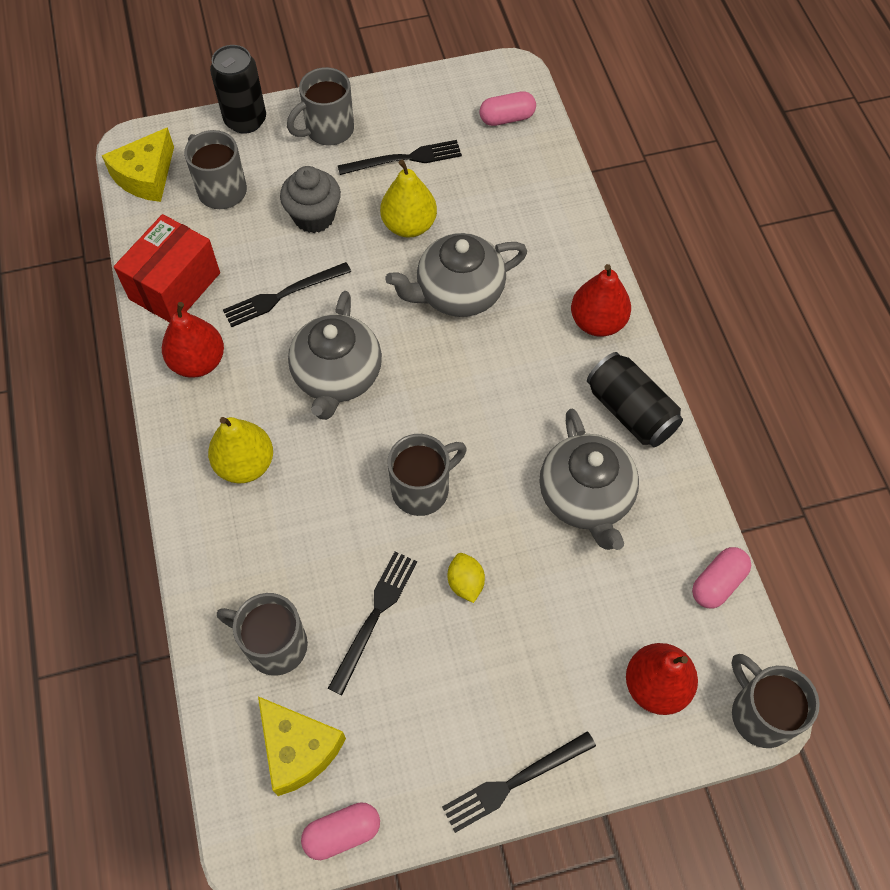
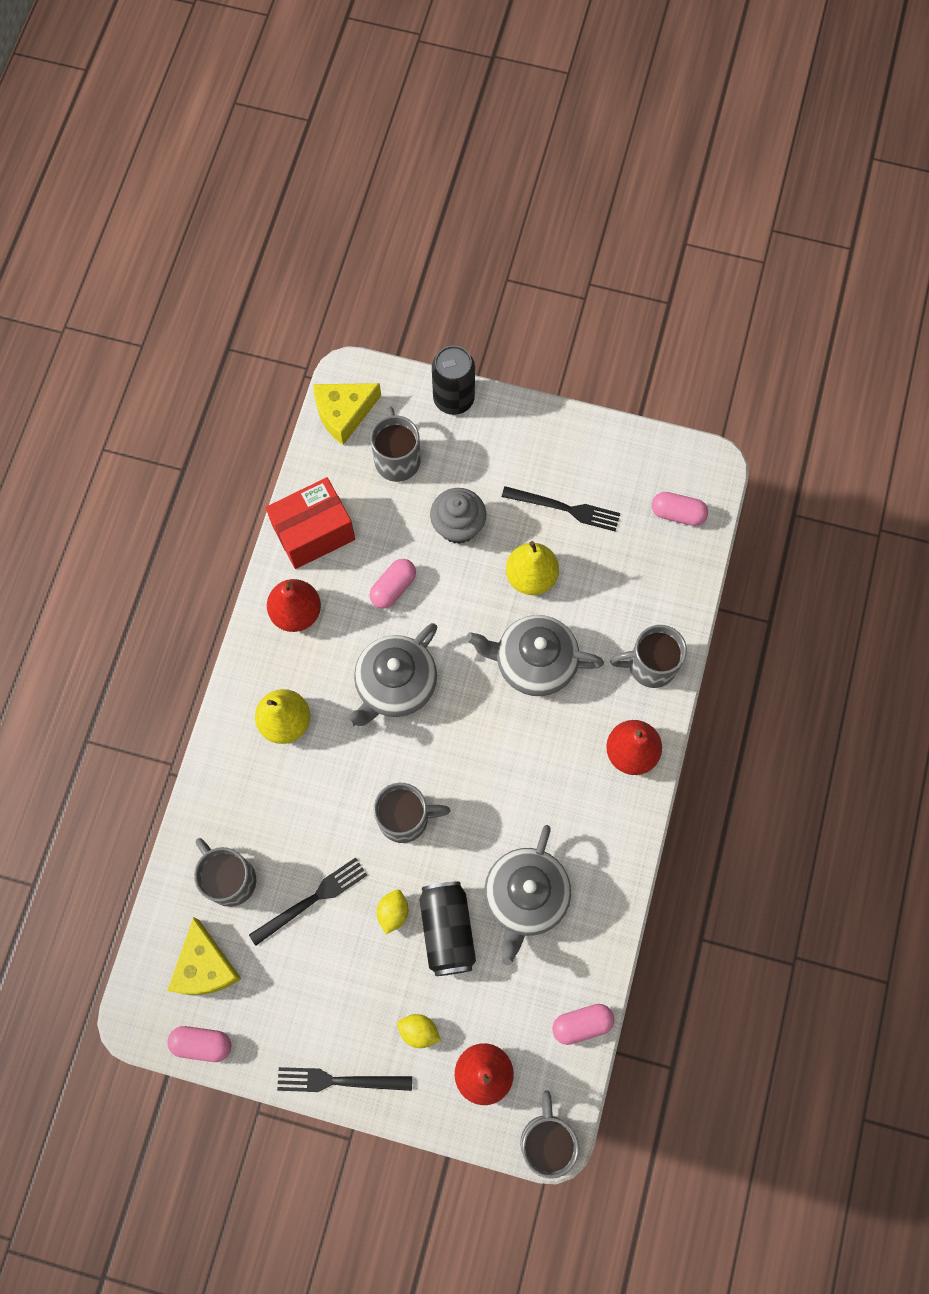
camera: 30 degrees right, 10 degrees up
black fork [223,262,351,327] -> pink capsule [369,559,416,609]
grey mug [287,67,354,146] -> grey mug moved to [610,625,687,688]
black can [587,352,683,447] -> black can moved to [419,882,476,976]
none -> yellow lemon [397,1014,441,1048]

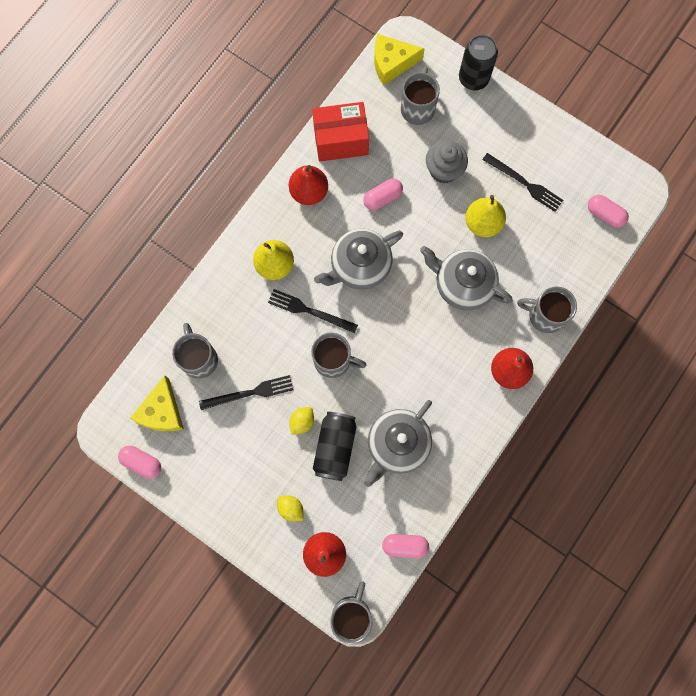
camera: 20 degrees right, 5 degrees up
black fork [277,1067,412,1092] -> black fork moved to [268,289,358,333]

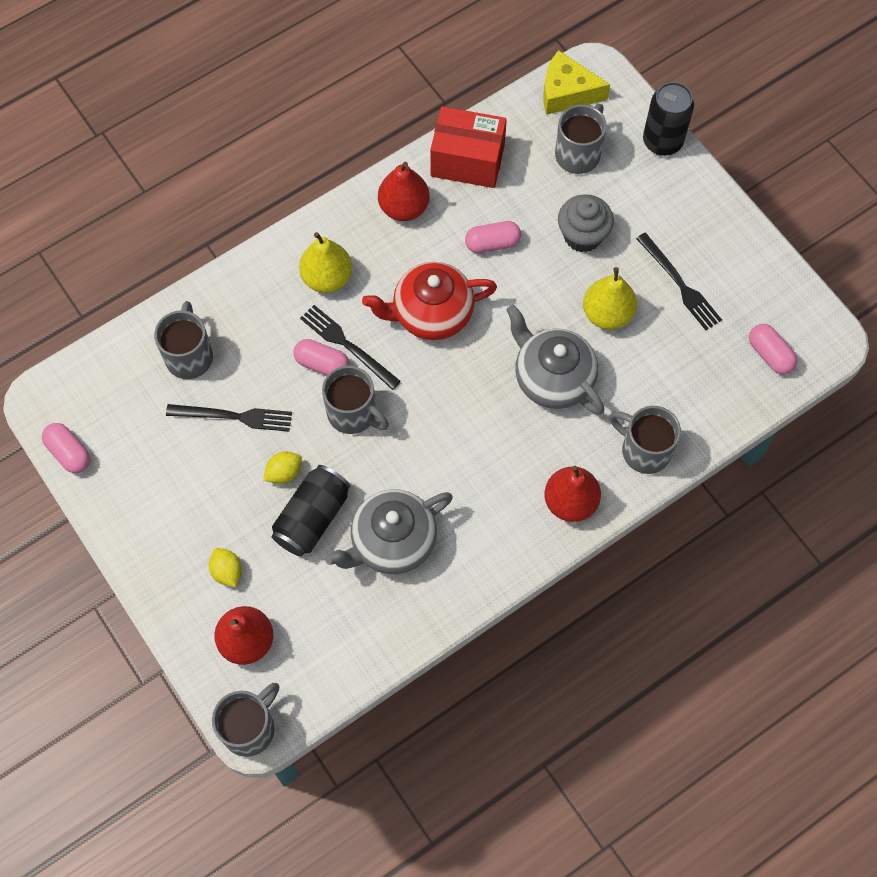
camera: 20 degrees right, 10 degrees down
yellow cheese [130,375,184,431] -> none
grey teapot [314,229,403,289] -> red teapot [362,262,497,340]
pink capsule [382,534,429,558] -> pink capsule moved to [293,339,349,376]

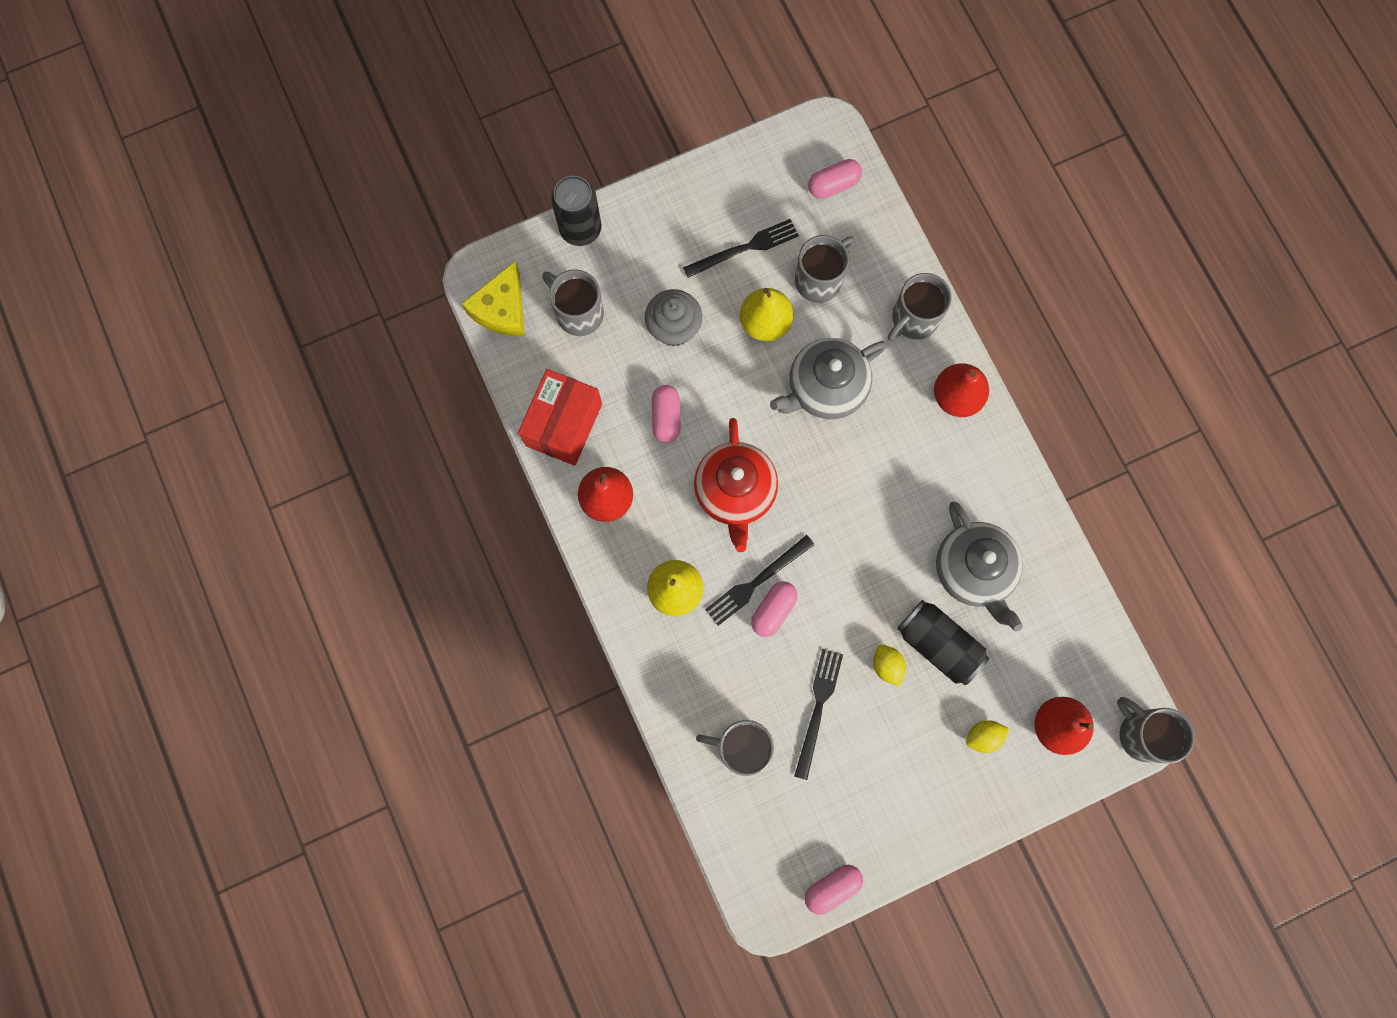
camera: 80 degrees left, 10 degrees up
grey mug [322,366,389,434] -> grey mug moved to [795,235,855,303]

